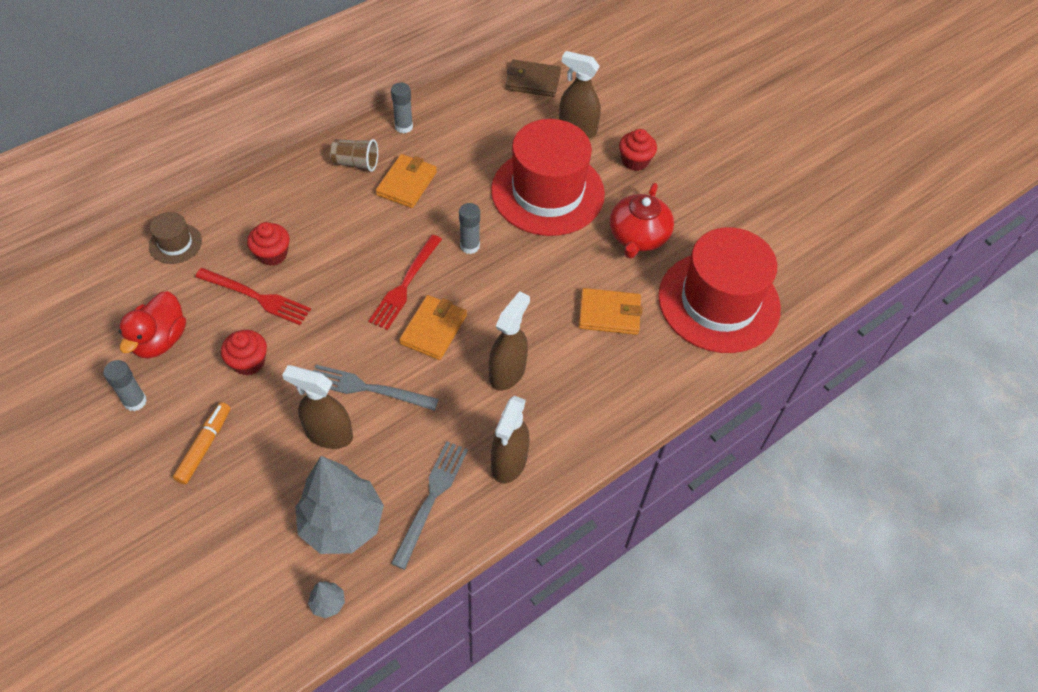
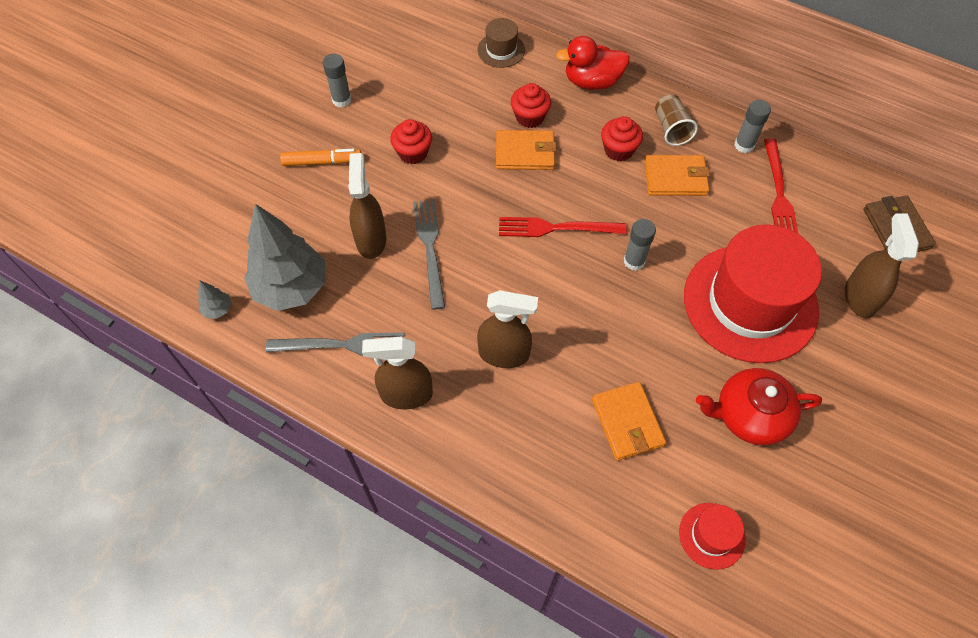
camera: 70 degrees right, 5 degrees up
red duck [119,291,186,358] -> red duck moved to [556,36,630,90]
red fork [195,268,311,325] -> red fork moved to [764,138,799,234]
orange wallet [399,295,467,360] -> orange wallet moved to [496,130,556,170]
red cupcake [619,129,657,171] -> red cupcake moved to [601,116,643,161]
red hat [658,227,781,353] -> red hat [679,503,746,569], size x0.43

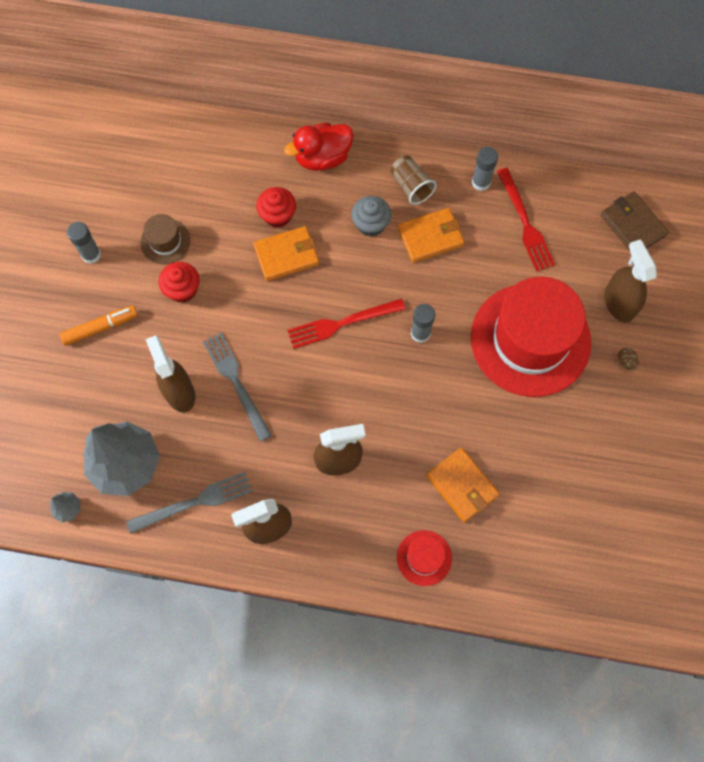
camera: 20 degrees left, 10 degrees up
brown hat [477,18,525,68] -> brown hat moved to [140,214,190,264]
red cupcake [601,116,643,161] -> grey cupcake [351,196,391,237]
red hat [679,503,746,569] -> red hat moved to [397,530,452,586]
red teapot [696,368,822,445] -> none
none -> brown egg [618,347,639,370]

